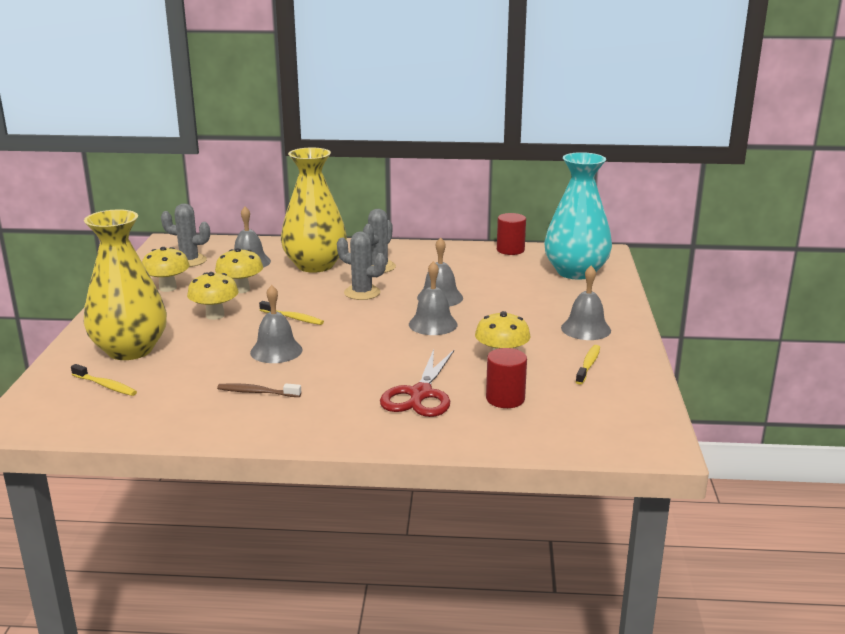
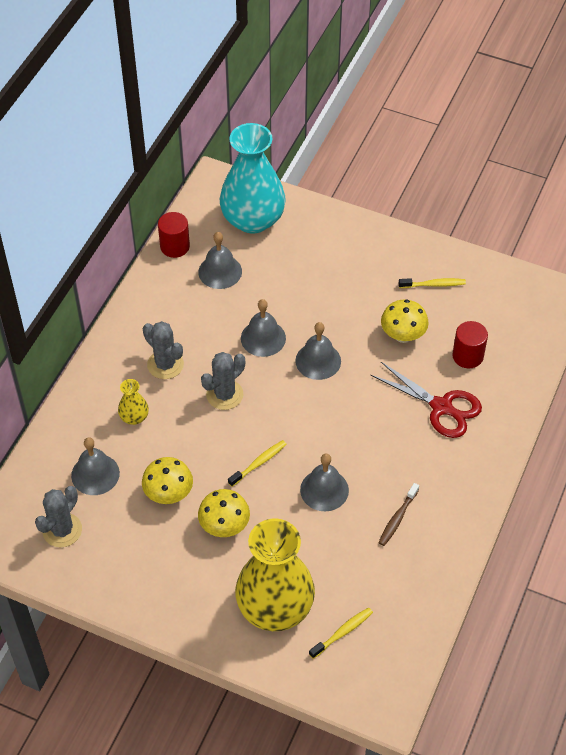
camera: 70 degrees left, 30 degrees up
yellow mushroom [142,247,190,292] -> none
yellow vase [281,148,347,273] -> yellow vase [118,379,149,425], size x0.42
grey bell [561,266,611,340] -> grey bell moved to [198,232,242,289]
yellow toothbrush [576,345,600,385] -> yellow toothbrush turned 135 degrees clockwise [399,278,466,288]

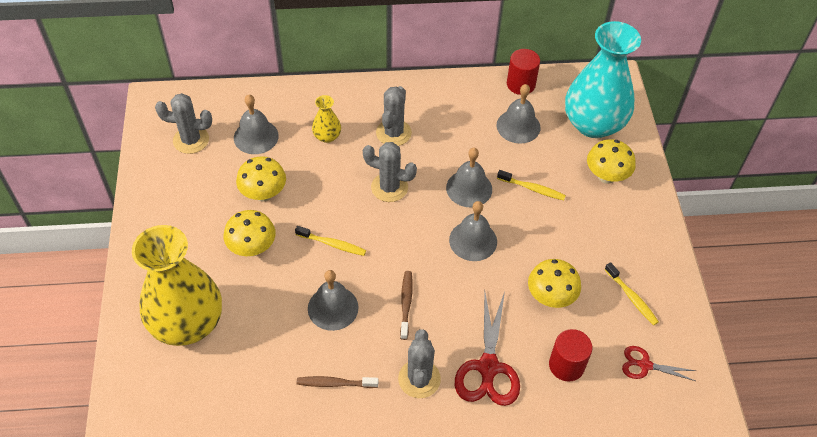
camera: 60 degrees right, 0 degrees up
yellow toothbrush [309,608,373,659] -> yellow toothbrush moved to [497,170,566,200]
none -> grey cactus [398,329,441,398]
none -> brown toothbrush [400,271,413,340]
none -> yellow mushroom [587,139,636,184]
none -> red scissors [622,346,696,381]

